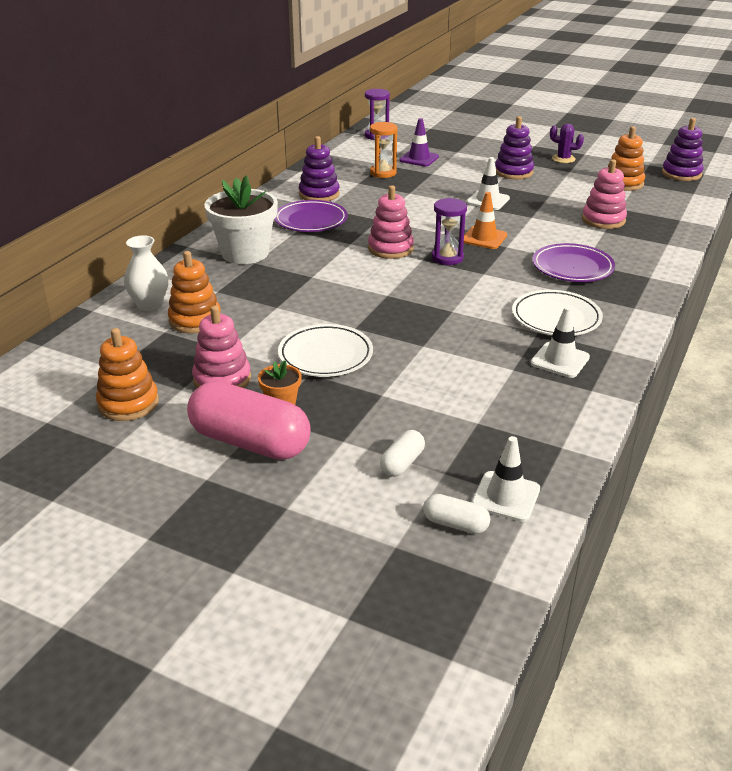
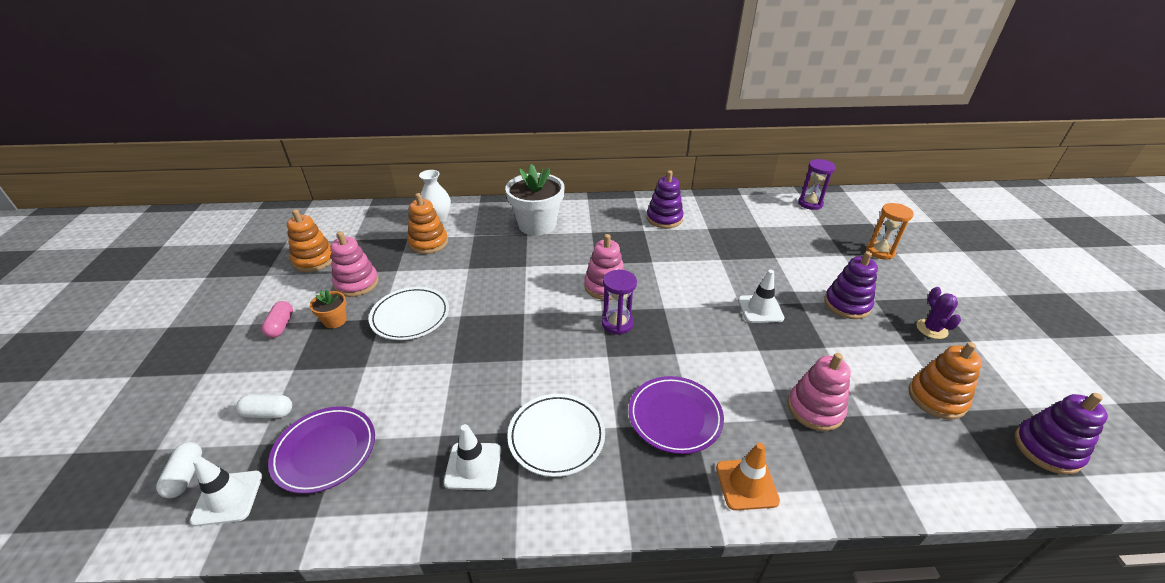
camera: 60 degrees right, 5 degrees up
pink capsule [187,381,311,460] -> pink capsule [262,301,293,338], size x0.46
purple plate [274,200,348,232] -> purple plate moved to [268,406,375,494]
orange hourglass [370,122,397,178] -> orange hourglass moved to [866,203,914,259]
purple traffic cone [399,118,439,166] -> none
orange traffic cone [464,192,507,249] -> orange traffic cone moved to [716,442,780,510]

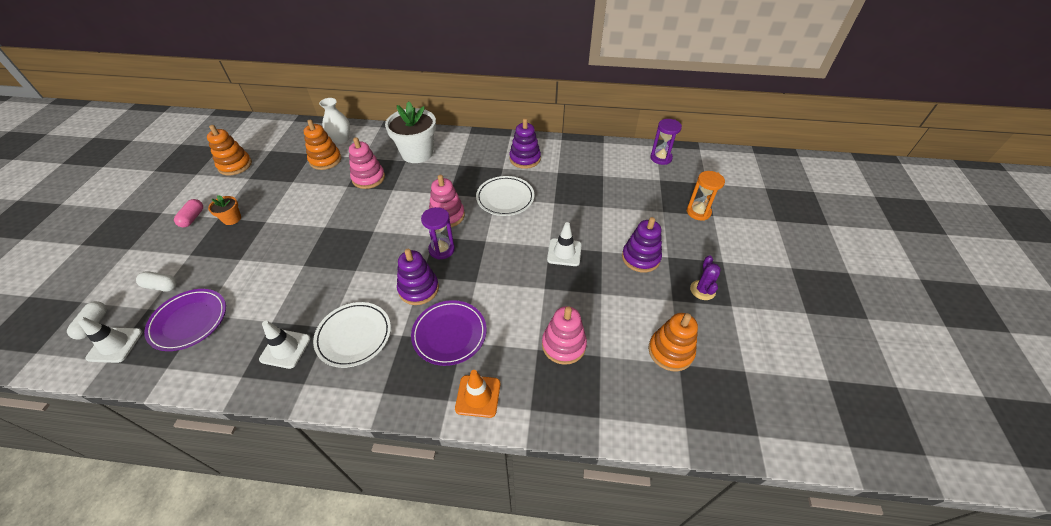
camera: 10 degrees right, 10 degrees up
pink stacking toy [330,231,379,297] -> pink stacking toy moved to [349,137,385,189]
white plate [369,287,449,340] -> white plate moved to [476,176,534,216]
purple stacking toy [1015,393,1108,475] -> purple stacking toy moved to [397,249,439,305]

